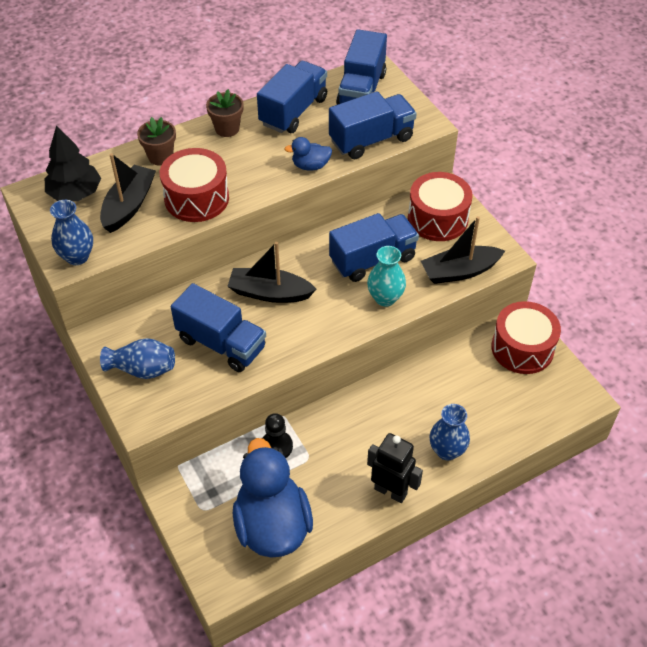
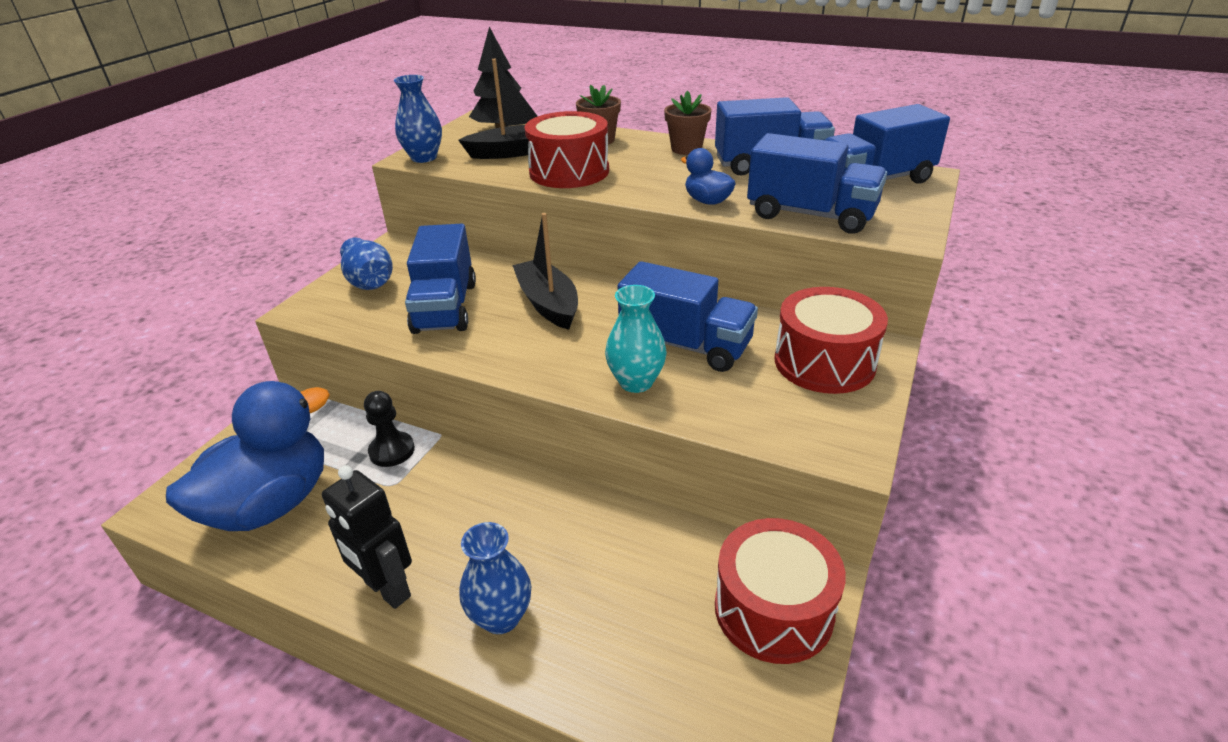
camera: 55 degrees right, 15 degrees down
black robot [367,433,423,503] -> black robot turned 135 degrees clockwise [322,465,412,609]
black boat [421,216,505,284] -> none

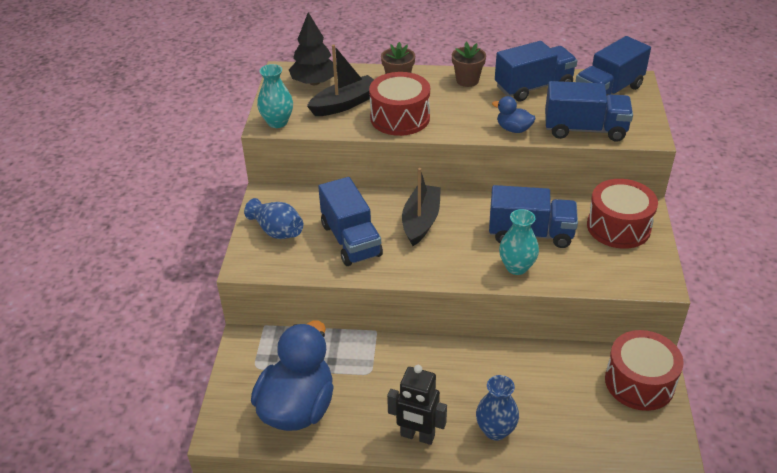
camera: 20 degrees left, 5 degrees up
black pawn [364,391,415,467] -> none
blue vase [394,75,442,163] -> turquoise vase [257,64,293,128]
black boat [512,213,578,330] -> black boat turned 60 degrees clockwise [402,168,441,246]

